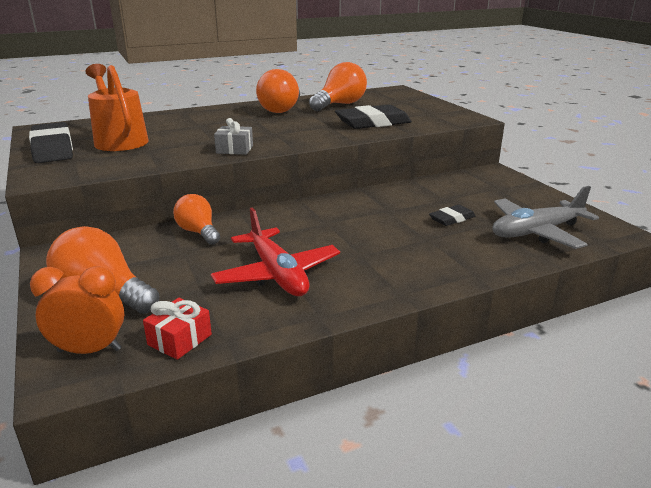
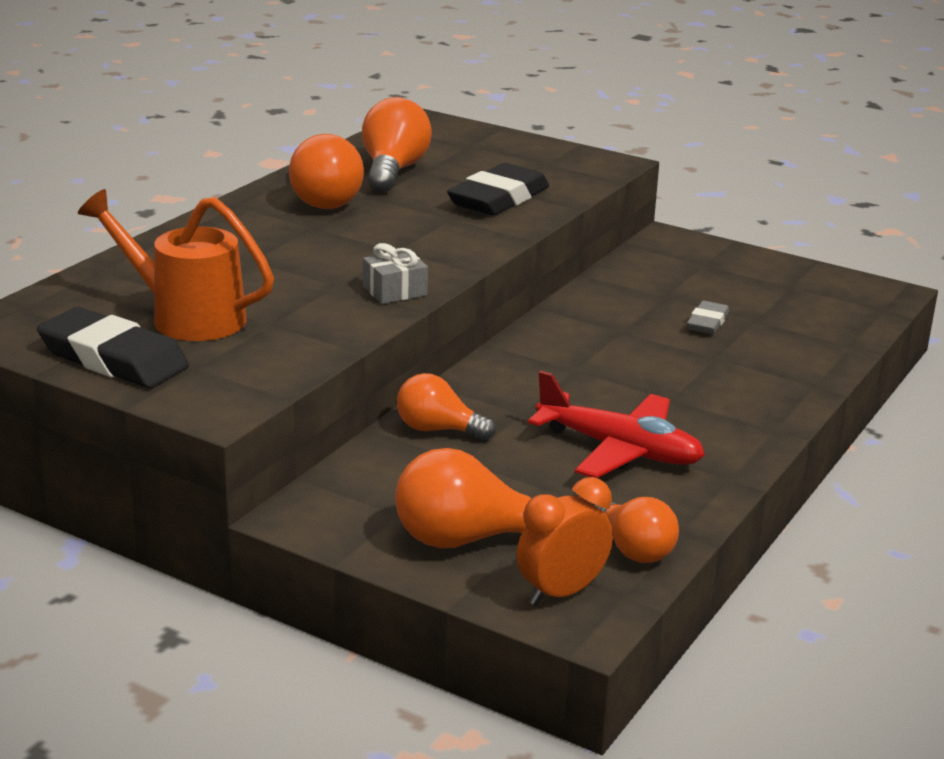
camera: 35 degrees left, 0 degrees up
red gift [143,298,212,360] -> orange light bulb [594,497,679,563]
black eraser [429,205,475,226] -> grey eraser [687,301,729,334]
grey plane [493,186,599,249] -> none

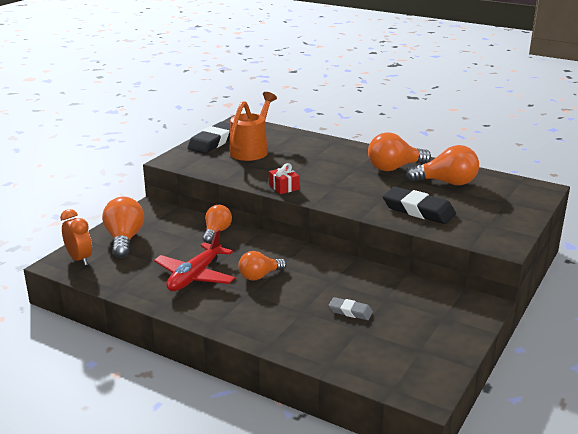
camera: 90 degrees right, 0 degrees up
grey gift [363,243,428,304] -> red gift [269,163,299,194]
orange light bulb [594,497,679,563] -> orange light bulb moved to [238,251,286,280]

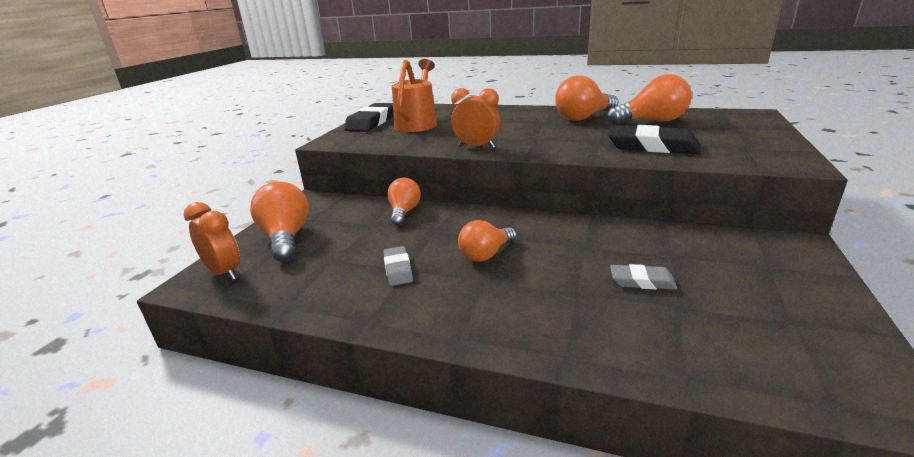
camera: 10 degrees left, 0 degrees up
red plane [154,229,235,291] -> grey eraser [383,246,413,286]
red gift [269,163,299,194] -> orange clock [451,88,500,148]

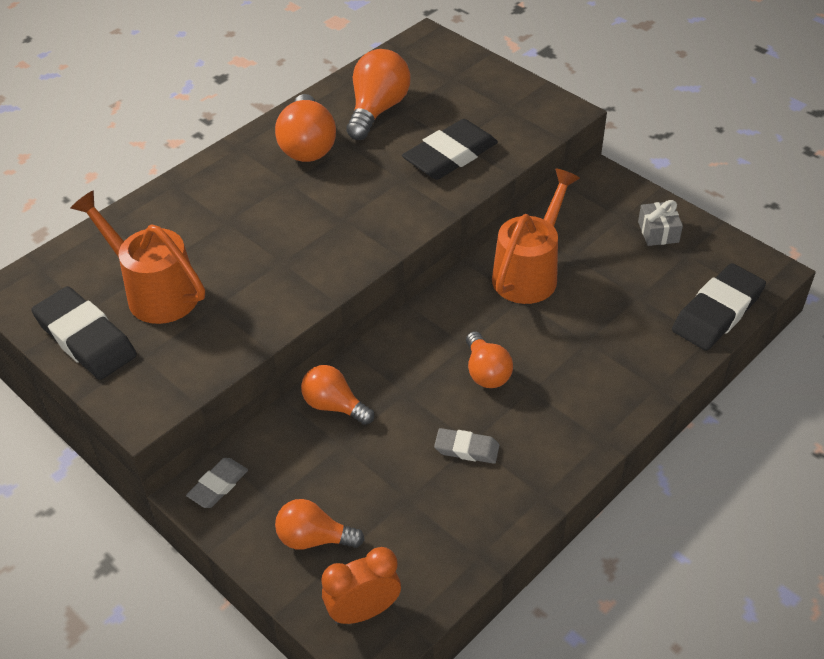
camera: 65 degrees left, 20 degrees up
orange light bulb [250,181,309,262] -> orange light bulb [275,499,364,550], size x0.66
orange clock [451,88,500,148] -> none
grey eraser [610,264,677,290] -> grey eraser moved to [186,458,248,508]
none -> orange watering can [492,169,580,304]
none -> grey gift [638,200,683,246]
none -> black eraser [672,263,766,350]

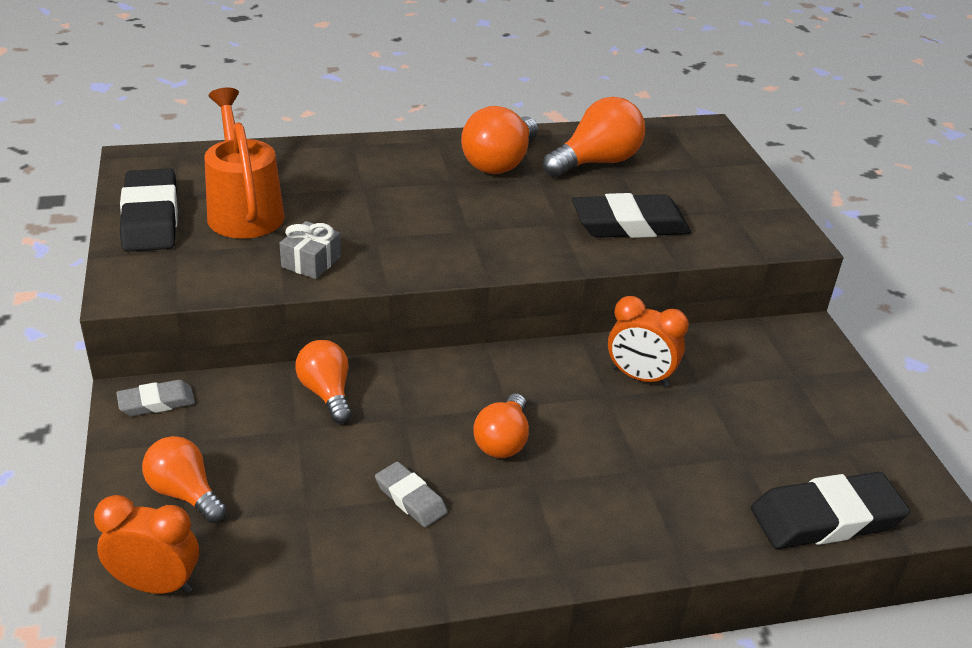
camera: 30 degrees right, 10 degrees down
orange watering can [492,169,580,304] -> orange clock [608,296,689,387]
grey gift [638,200,683,246] -> grey gift moved to [279,221,341,279]

